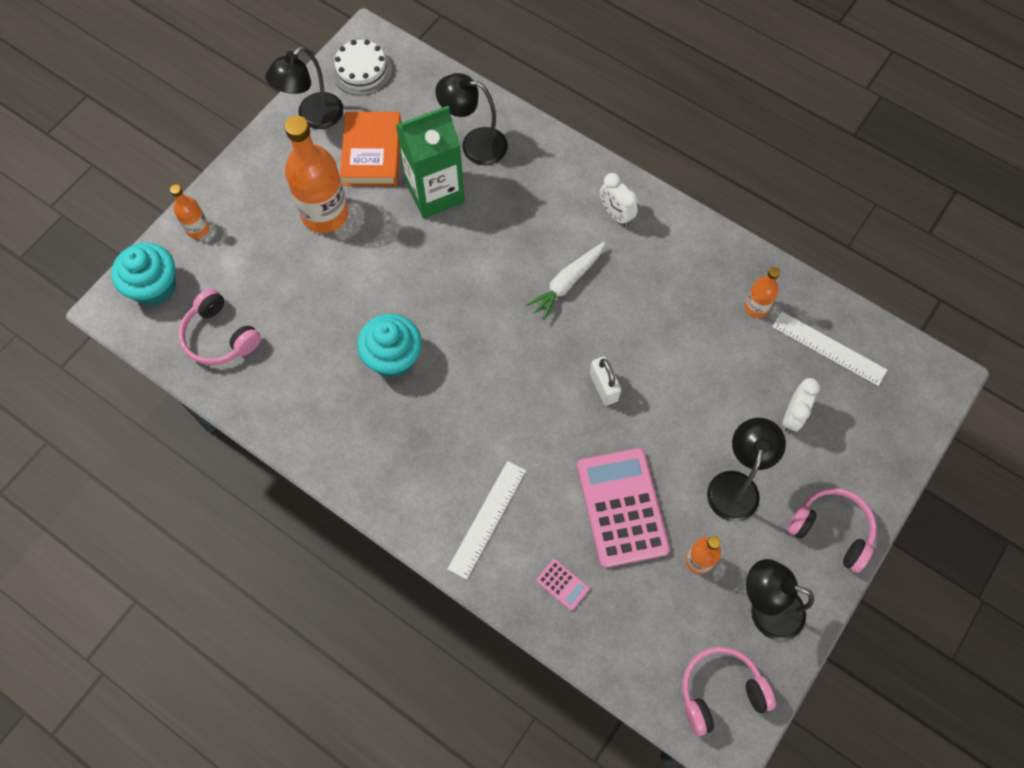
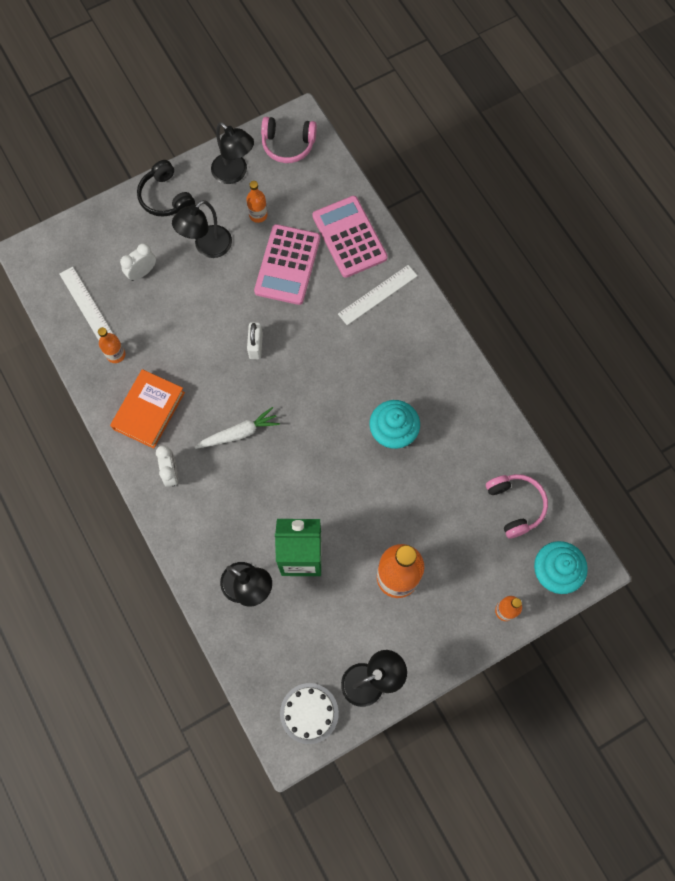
camera: 155 degrees left, 5 degrees up
orange book [340,112,401,186] -> orange book moved to [110,369,185,449]
pink calculator [536,559,590,611] -> pink calculator [312,196,388,278], size x2.43
pink headphones [787,488,877,573] -> black headphones [137,160,195,217]

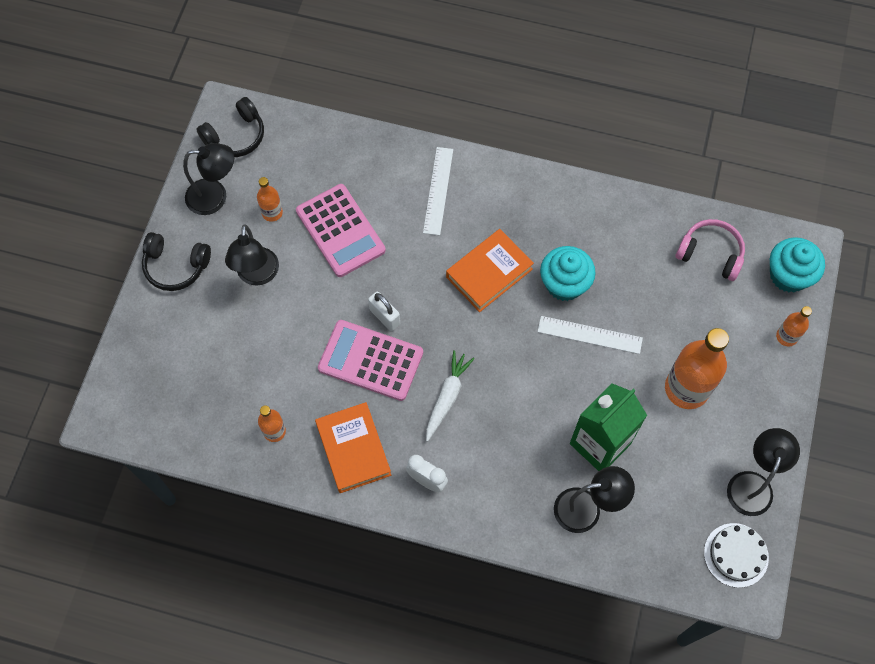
camera: 45 degrees left, 5 degrees down
white ruler [60,267,113,340] -> white ruler moved to [537,316,643,354]
white clock [120,243,156,281] -> none
pink headphones [261,117,317,163] -> black headphones [196,97,264,157]
pink calculator [312,196,388,278] -> pink calculator moved to [318,320,423,401]
none -> orange book [446,229,534,312]

